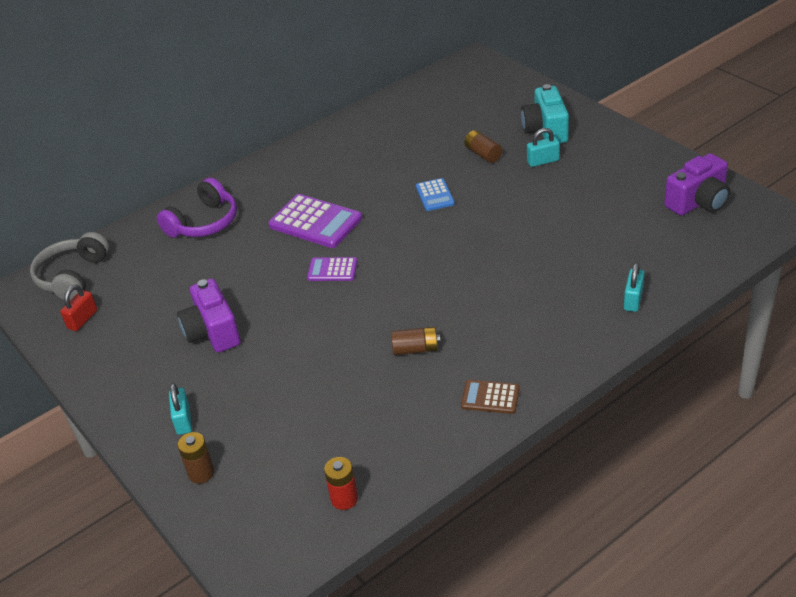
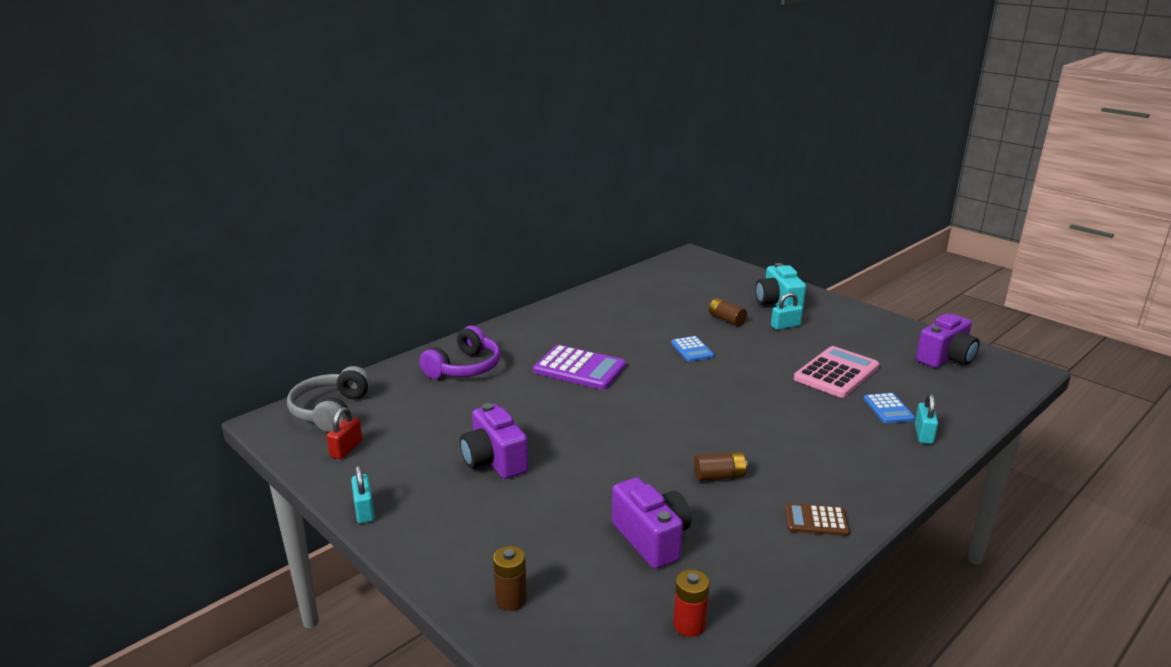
camera: 10 degrees left, 15 degrees down
turquoise padlock [169,383,192,435] -> turquoise padlock moved to [351,465,375,523]
purple calculator [307,257,358,281] -> none
none -> purple camera [612,477,691,569]
none -> pink calculator [794,346,879,398]
none -> blue calculator [864,393,915,423]

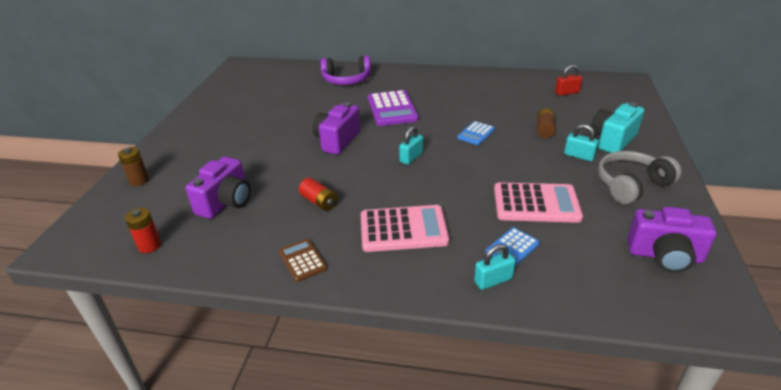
camera: 55 degrees right, 10 degrees up
grey headphones [287,366,371,432] -> grey headphones moved to [598,151,682,204]
red padlock [326,407,362,459] -> red padlock moved to [555,65,582,96]
turquoise padlock [351,465,375,523] -> turquoise padlock moved to [399,126,423,165]
purple camera [460,403,529,479] -> purple camera moved to [312,102,361,155]
brown battery [694,451,748,481] -> red battery [299,178,338,211]
none -> pink calculator [361,205,449,252]

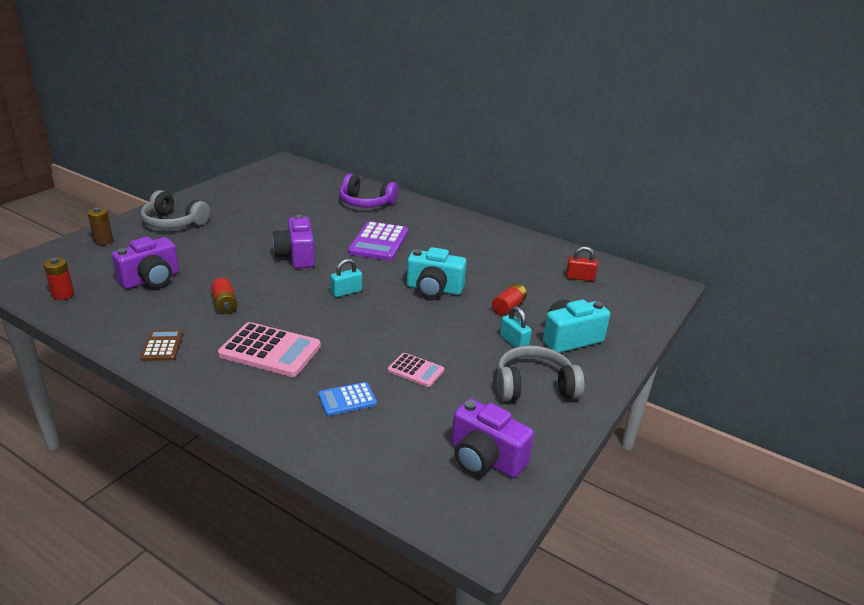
camera: 20 degrees right, 5 degrees down
purple camera [312,102,361,155] -> purple camera turned 60 degrees counterclockwise [272,215,315,268]
blue calculator [457,121,495,145] -> turquoise camera [407,247,466,298]
turquoise padlock [474,244,516,290] -> none
pink calculator [494,183,583,223] -> pink calculator [388,353,444,387], size x0.55
brown battery [537,108,556,138] -> red battery [492,283,527,316]
none -> grey headphones [141,190,210,229]

